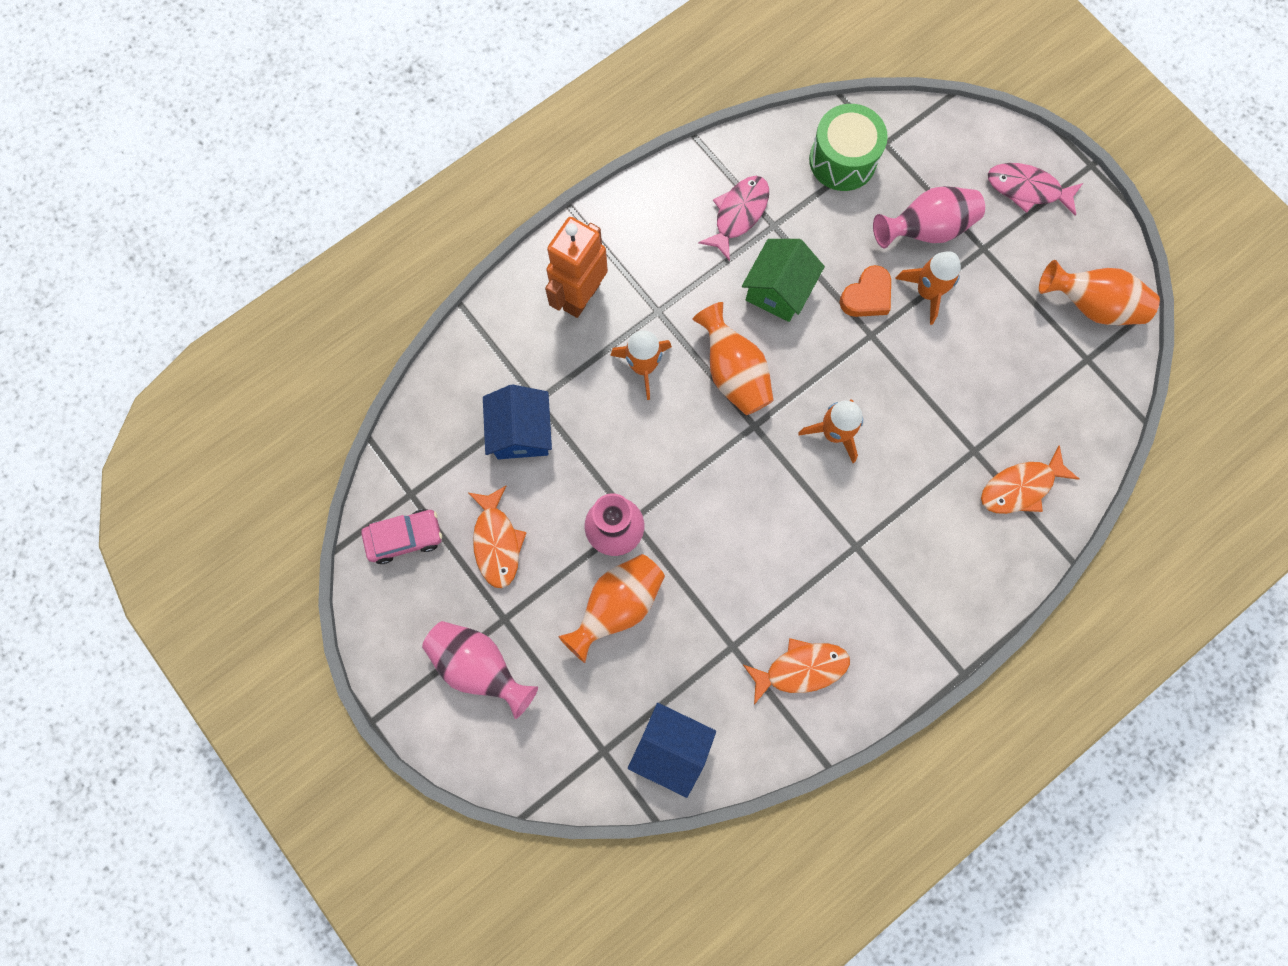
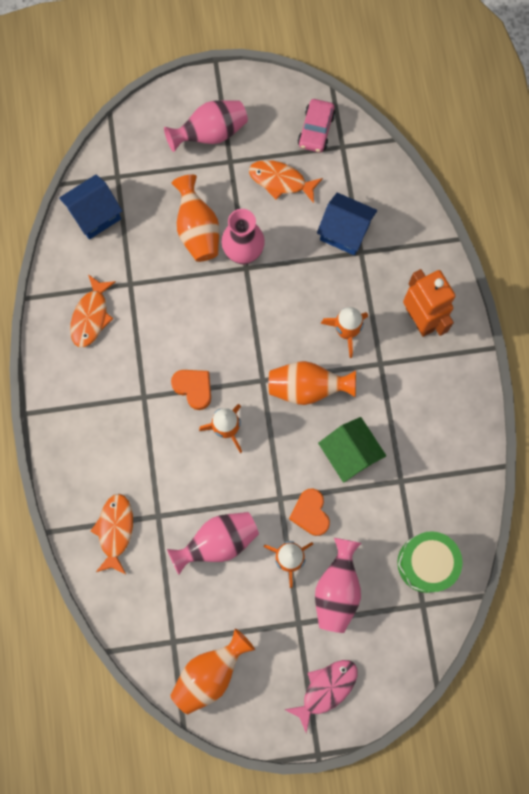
camera: 120 degrees right, 0 degrees up
pink fish [698,176,769,261] -> none
none -> pink vase [167,512,259,575]
none -> orange heart [171,370,211,410]

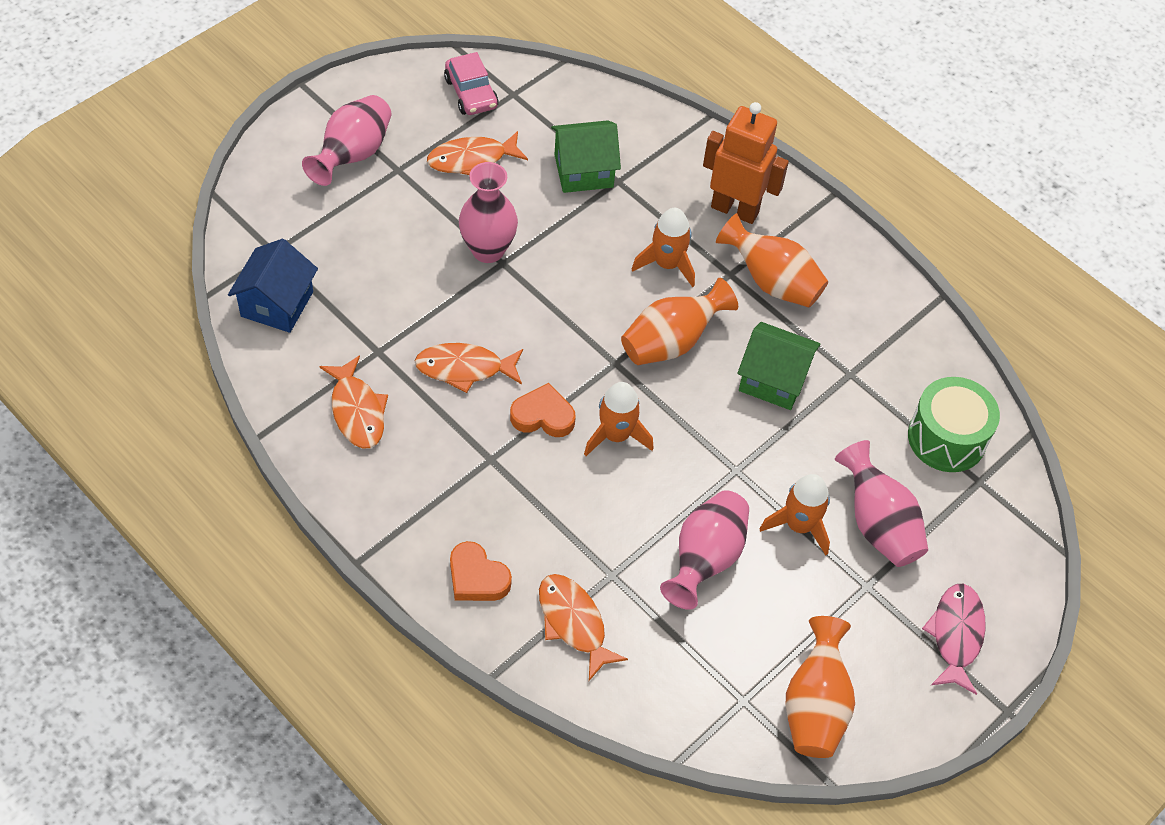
camera: 40 degrees left, 20 degrees down
orange vase [172,174,219,262] -> orange vase moved to [716,213,828,307]
orange heart [289,488,330,536] -> orange heart moved to [450,541,512,601]
blue house [317,192,377,255] -> green house [551,120,621,193]
none -> orange fish [415,343,523,393]

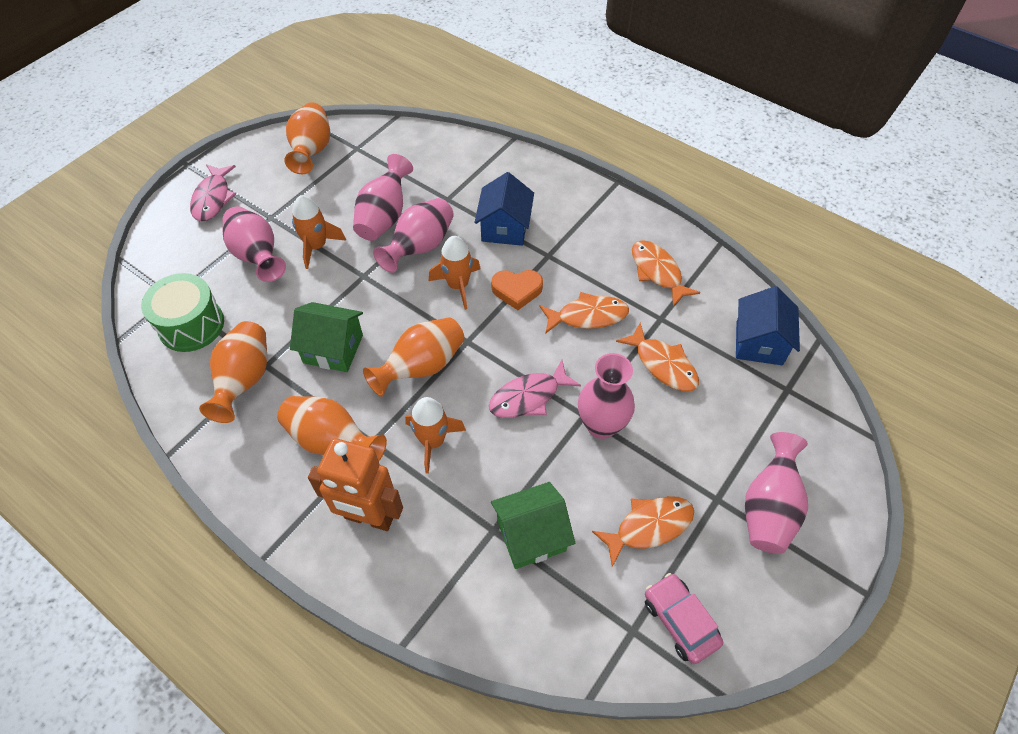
camera: 175 degrees right, 0 degrees up
orange heart [450,541,512,601] -> none
orange fish [539,574,628,681] -> orange fish moved to [616,323,699,391]
none -> orange vase [199,321,267,423]
none -> pink vase [373,198,454,273]
none -> blue house [475,172,534,246]
none -> pink fish [489,360,581,418]

